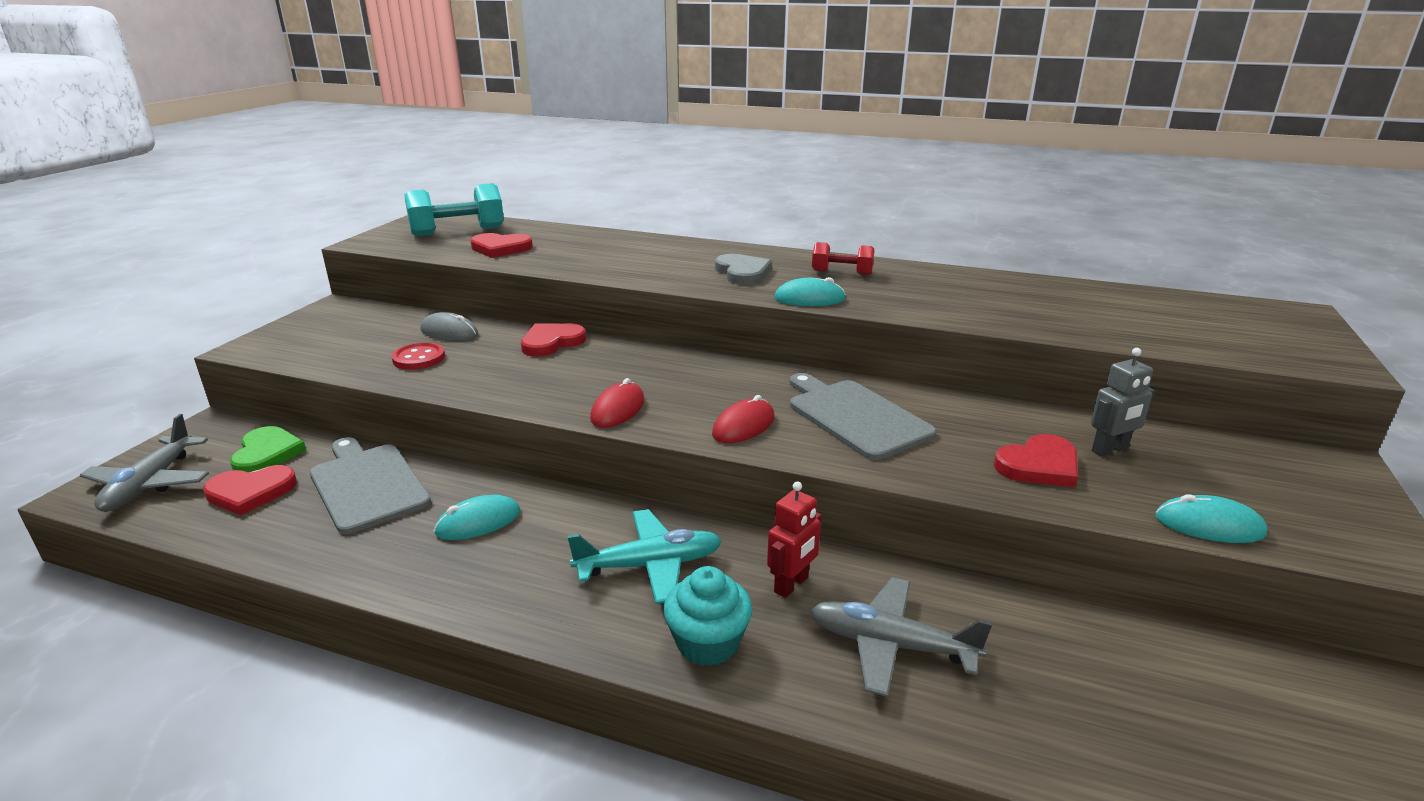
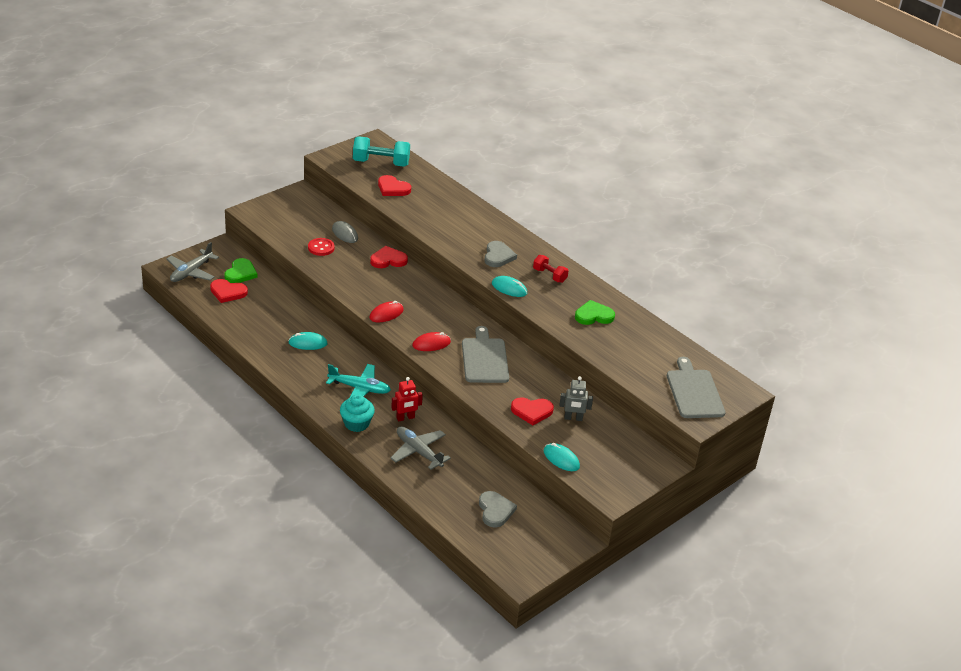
camera: 25 degrees right, 10 degrees up
grey cutting board [310,437,431,534] -> grey cutting board moved to [667,357,726,418]
none -> grey heart [479,491,517,528]
none -> green heart [575,300,615,325]

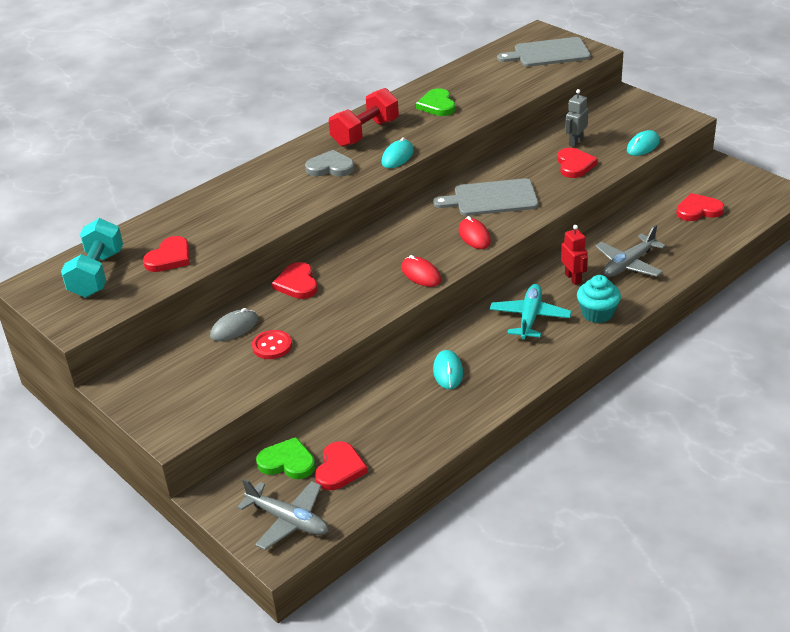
camera: 85 degrees left, 0 degrees up
grey heart [479,491,517,528] -> red heart [676,193,724,221]
red dumbbell [533,255,568,283] -> red dumbbell [329,88,399,147], size x1.73
grey robot [560,376,593,421] -> grey robot turned 150 degrees counterclockwise [565,89,589,147]

